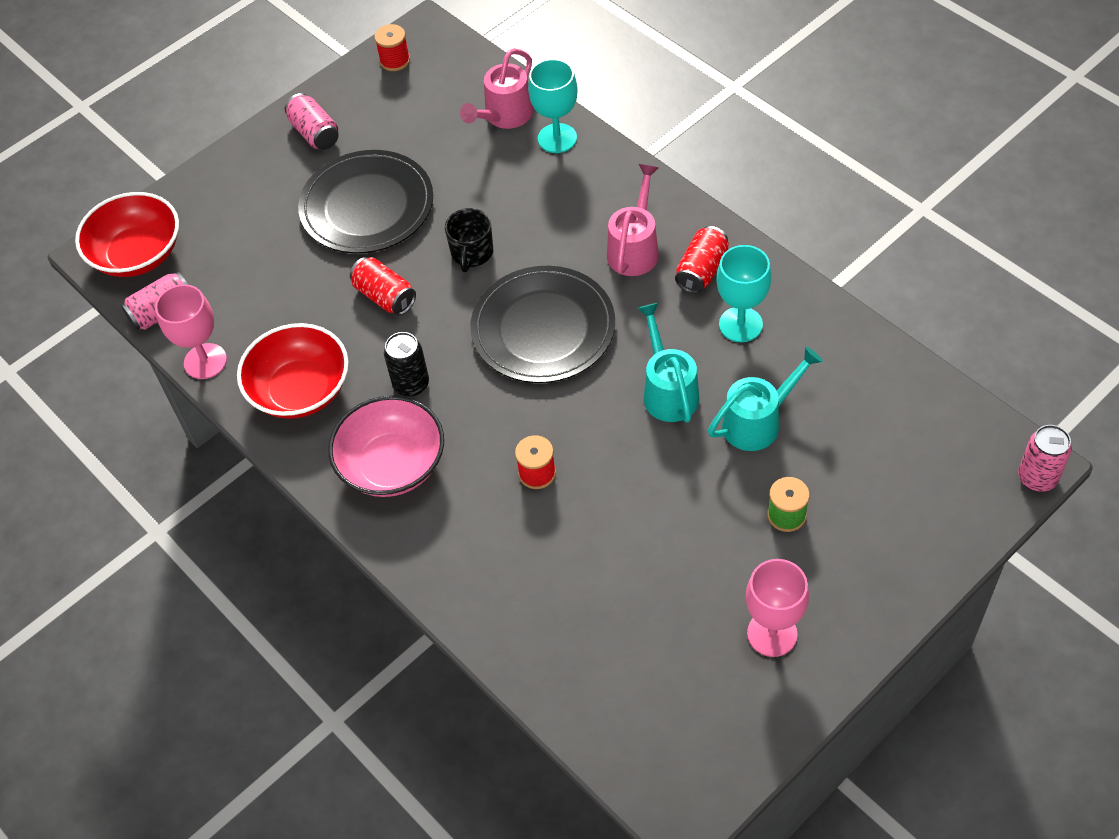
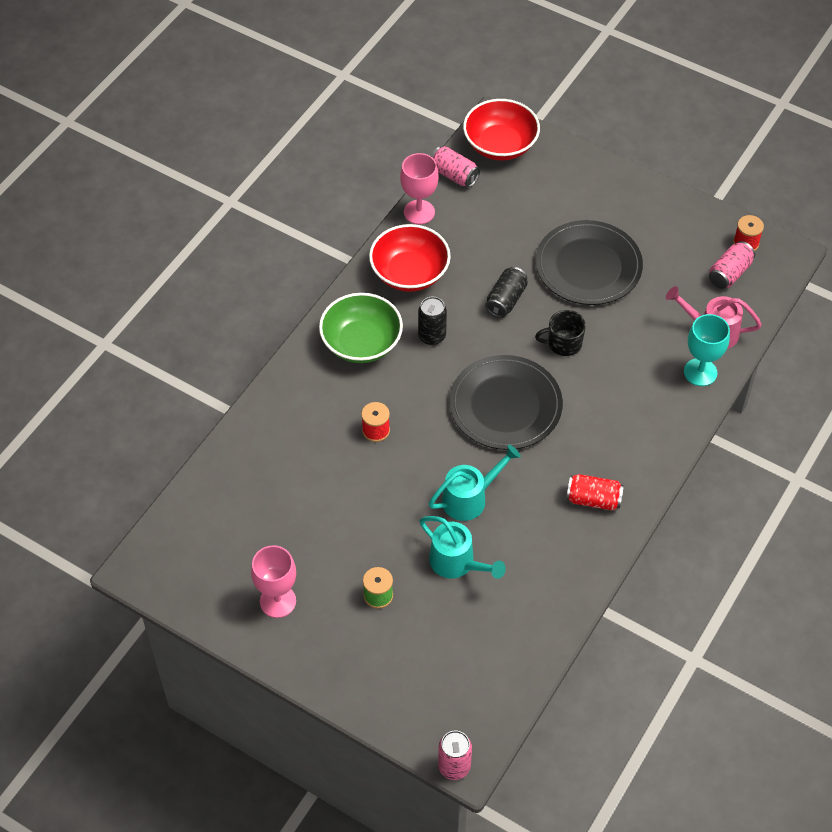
camera: 70 degrees right, 0 degrees up
pink can [285,93,339,150] -> pink can moved to [709,241,755,289]
pink bowl [328,396,444,497] -> green bowl [319,293,403,363]
red can [350,257,416,315] -> black can [485,267,528,318]
pink watering can [607,164,659,276] -> none
turquoise goblet [716,245,771,342] -> none

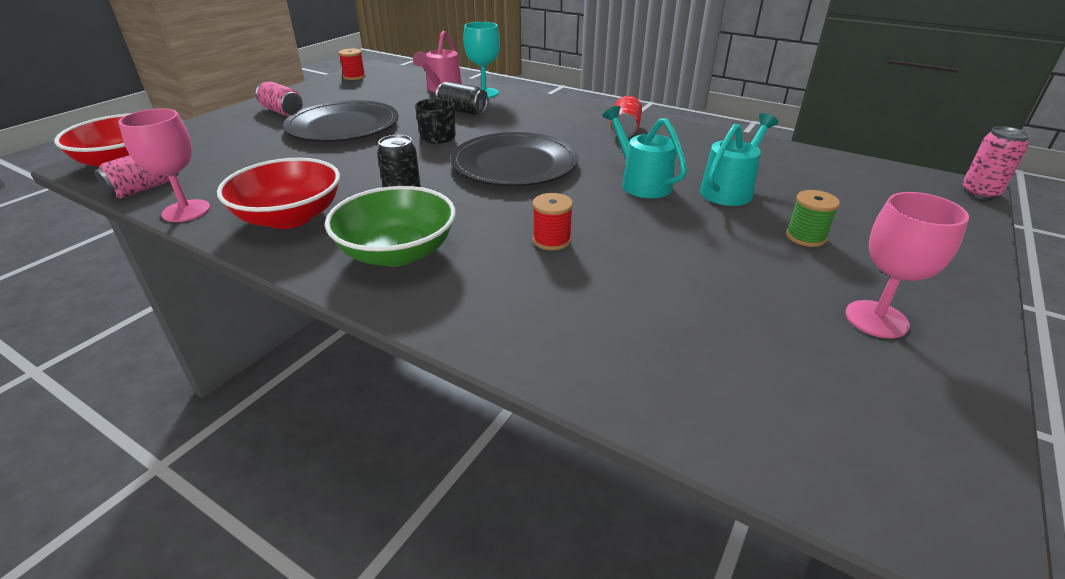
camera: 90 degrees left, 20 degrees down
black can [485,267,528,318] -> black can moved to [435,82,488,115]
pink can [709,241,755,289] -> pink can moved to [256,82,303,117]

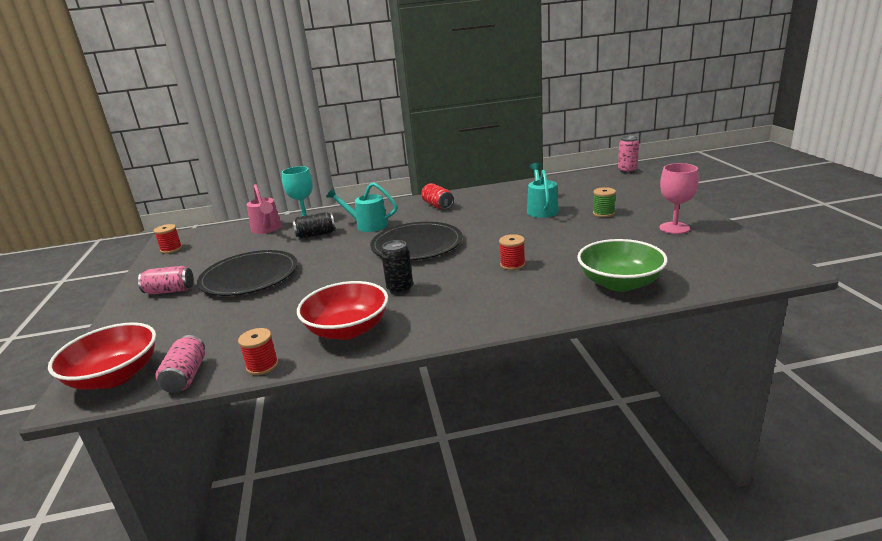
camera: 40 degrees left, 10 degrees down
pink goblet [119,108,210,222] -> red spool [238,328,278,375]
green bowl [325,186,456,267] -> green bowl moved to [577,239,668,292]
black mug [415,98,456,144] -> none
turquoise watering can [602,106,687,198] -> turquoise watering can moved to [326,183,397,232]

